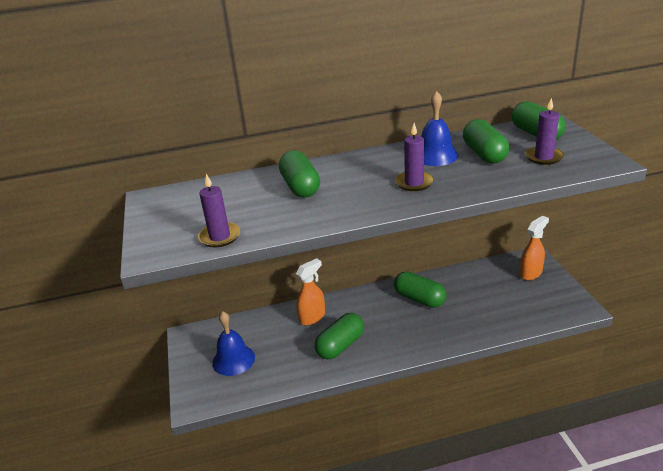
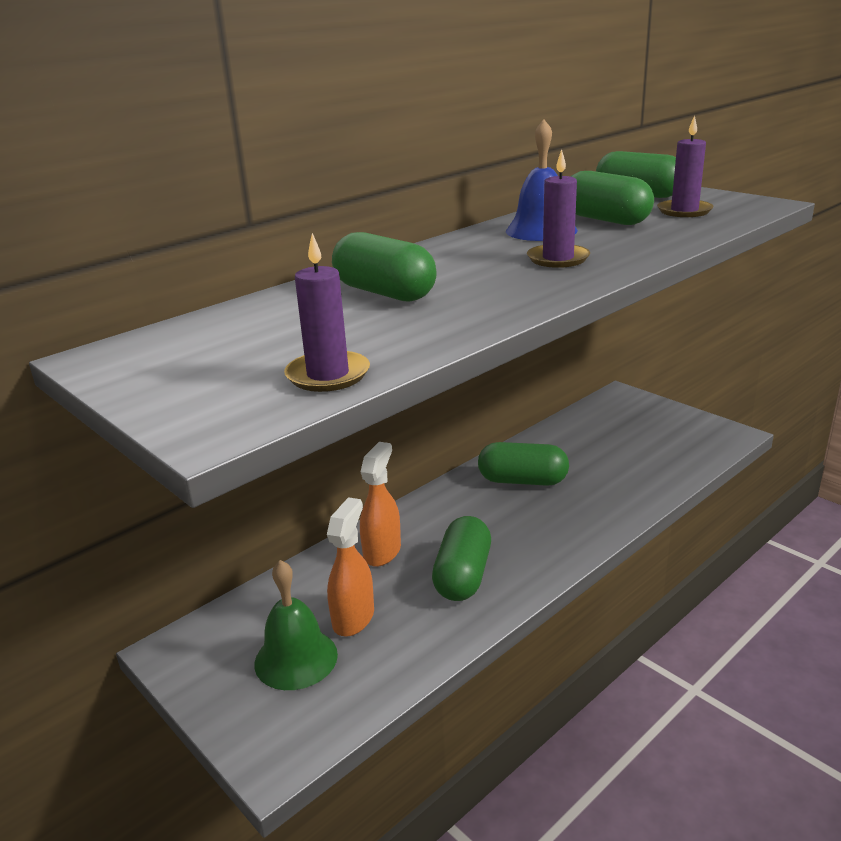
camera: 30 degrees left, 5 degrees down
blue bell [212,311,255,376] -> green bell [254,560,338,690]
orange spray bottle [520,216,549,280] -> orange spray bottle moved to [327,497,374,637]

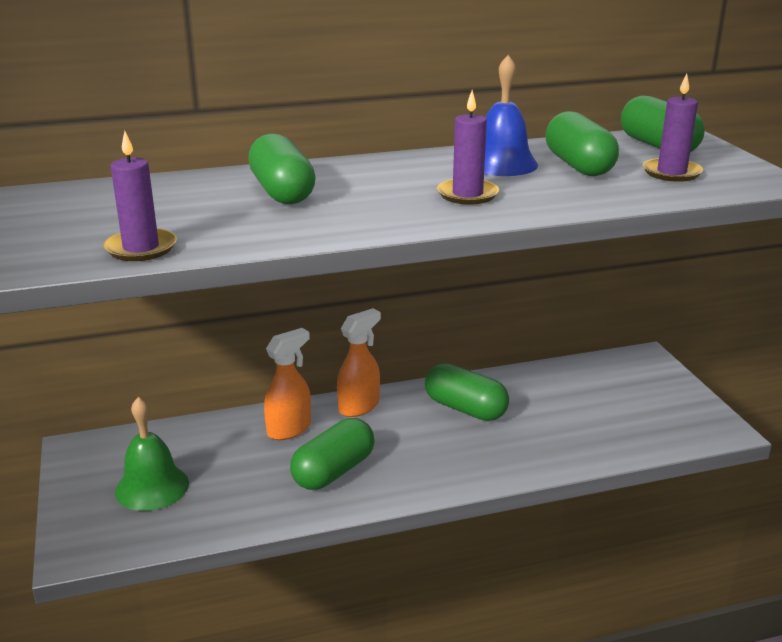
camera: 25 degrees right, 0 degrees up
orange spray bottle [327,497,374,637] -> orange spray bottle moved to [337,308,381,417]

